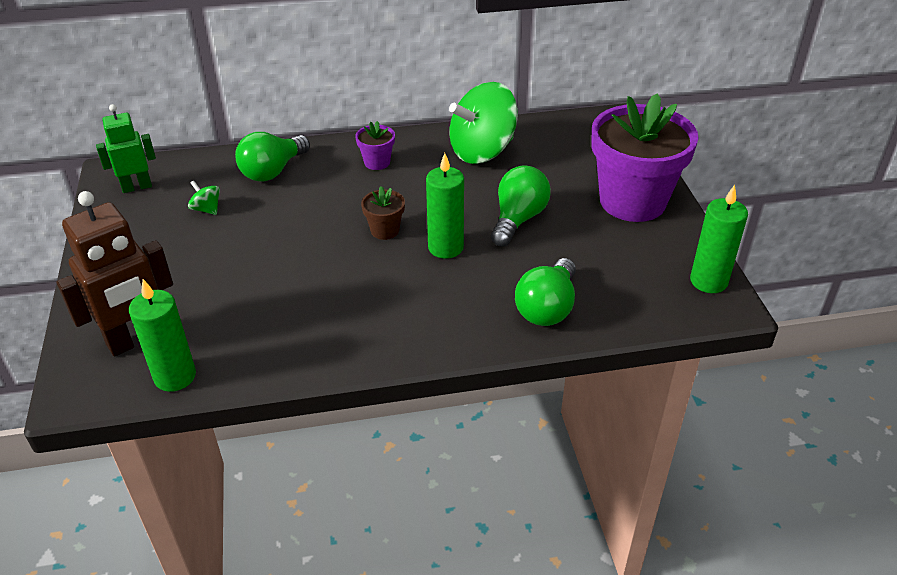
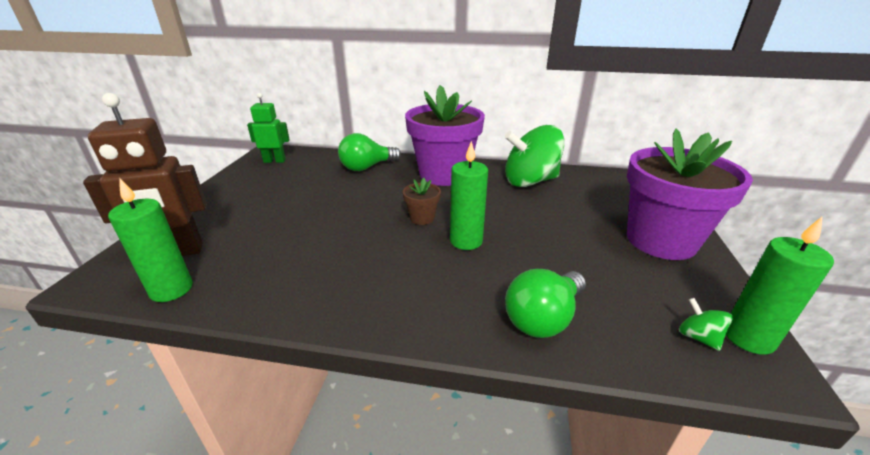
camera: 20 degrees right, 10 degrees down
green spinning top [188,181,220,215] -> green spinning top moved to [679,298,732,351]
purple flower pot [355,121,395,170] -> purple flower pot [405,85,485,186], size x2.40
green light bulb [491,165,551,246] -> none

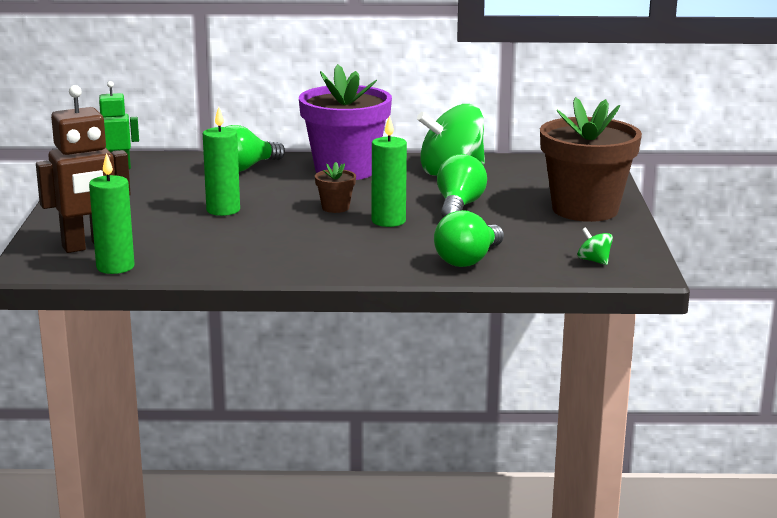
camera: 10 degrees left, 10 degrees down
purple flower pot [627,129,753,260] -> brown flower pot [540,97,642,222]
green candle [726,216,834,355] -> green candle moved to [203,106,240,216]
none -> green light bulb [437,154,487,218]

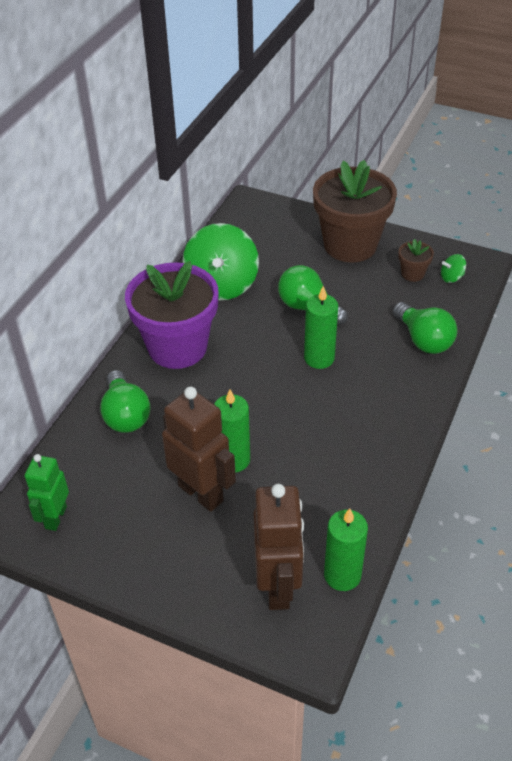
camera: 65 degrees left, 25 degrees up
brown flower pot [315,162,356,213] -> brown flower pot moved to [399,239,434,282]
none -> brown robot [162,387,236,512]

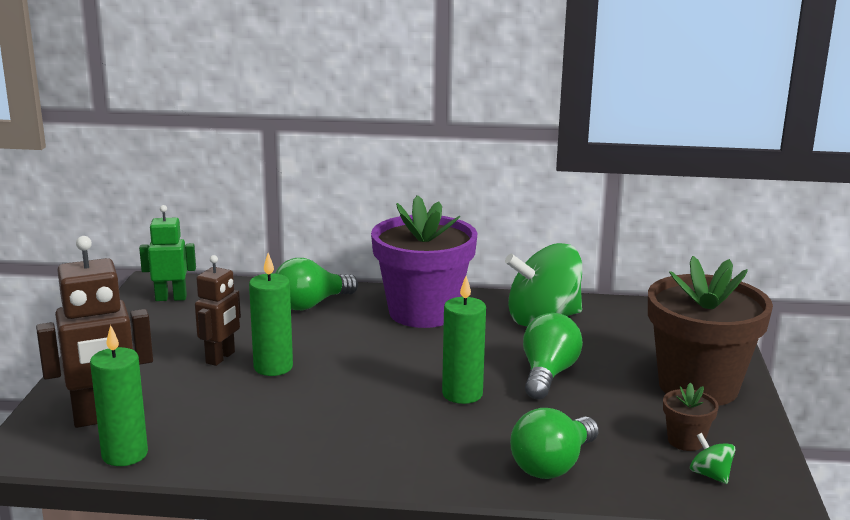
camera: 70 degrees right, 25 degrees down
brown robot [162,387,236,512] -> brown robot [195,255,241,366], size x0.63

